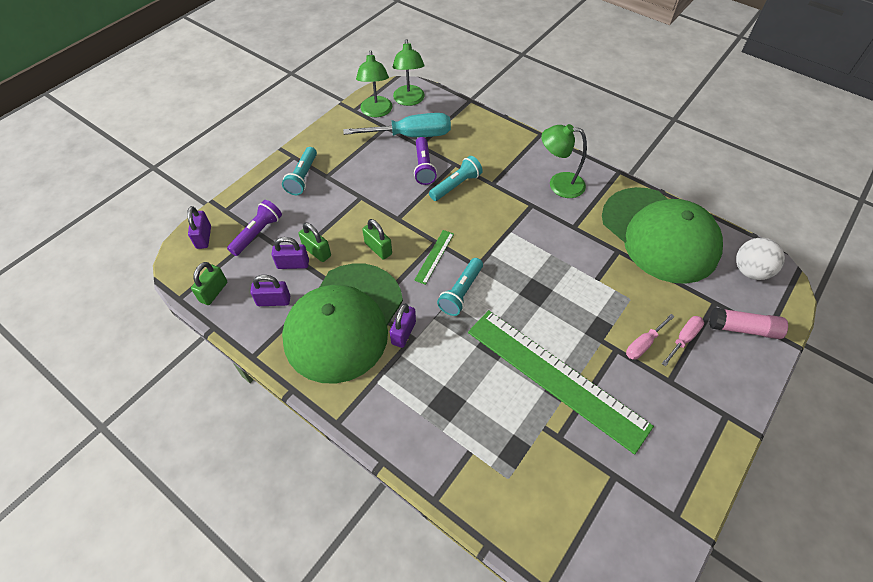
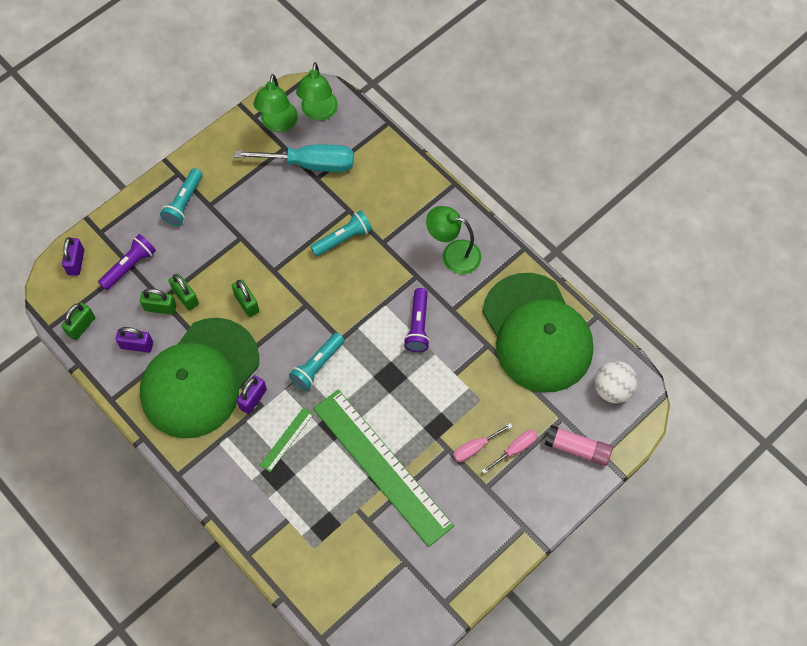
camera: 10 degrees right, 10 degrees up
purple padlock [272,237,309,269] -> green padlock [140,288,176,315]
purple flashlight [414,137,437,185] -> purple flashlight moved to [404,288,430,352]
green ruler [414,230,454,285] -> green ruler moved to [260,408,314,472]

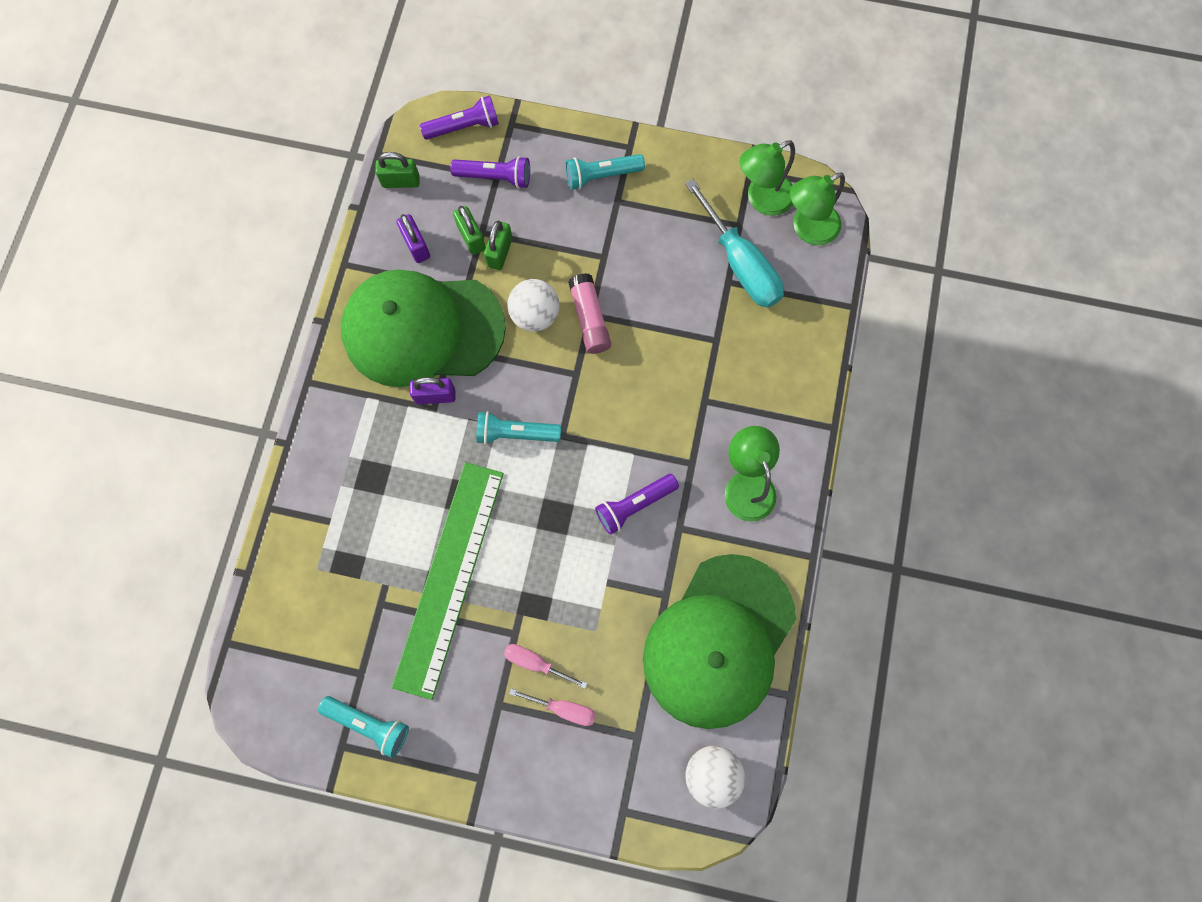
camera: 55 degrees right, 10 degrees up
purple padlock [62,237,84,276] -> purple flashlight [420,95,499,140]
green padlock [232,279,259,317] -> white ball [507,279,560,332]
green ruler [260,408,314,472] -> none
turquoise flashlight [310,210,372,256] -> turquoise flashlight moved to [318,696,409,758]
pink glue stick [544,425,613,466] -> pink glue stick moved to [568,273,611,354]

